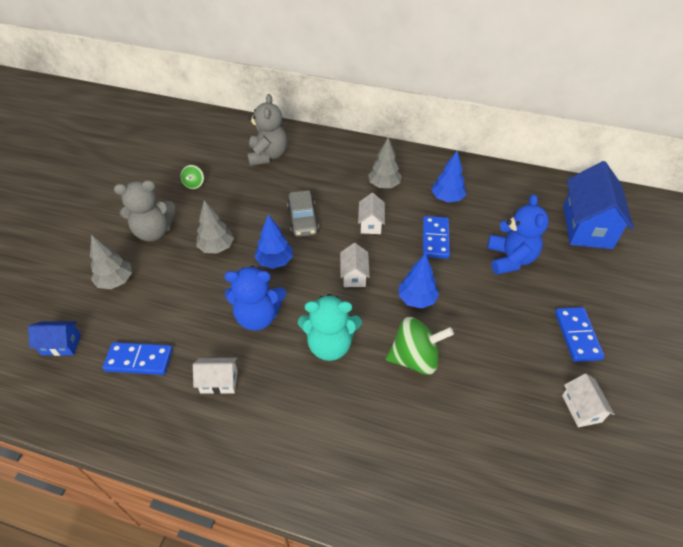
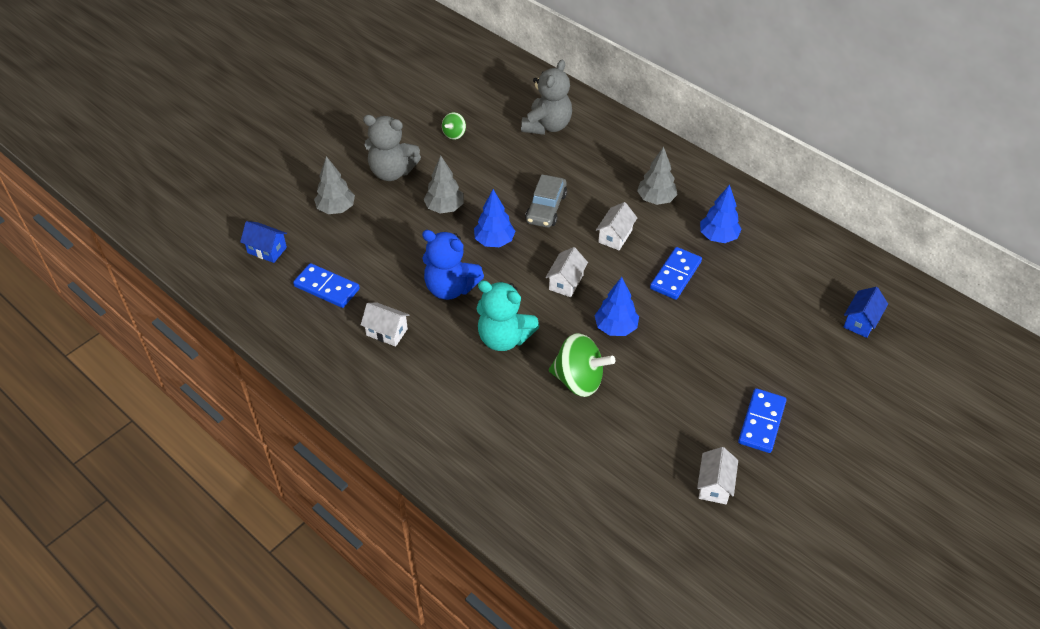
camera: 25 degrees right, 0 degrees up
blue teddy bear [487,194,549,275] -> none
blue house [563,161,634,249] -> blue house [844,287,888,338], size x0.49

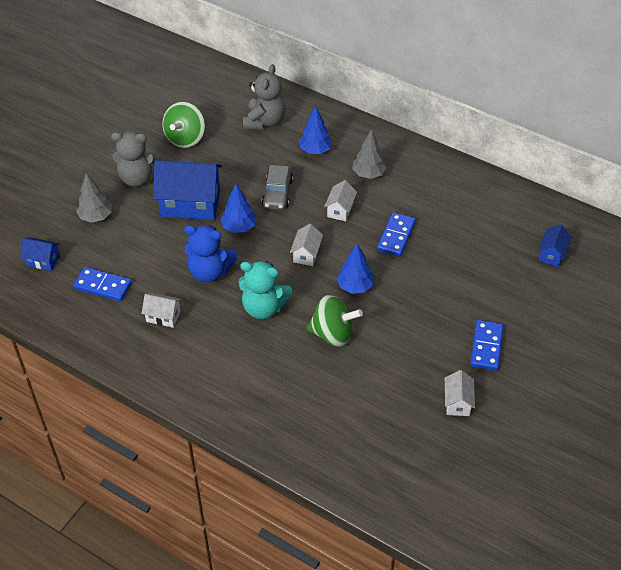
camera: 10 degrees left, 0 degrees up
grey tree [423,156,464,214] -> blue house [153,160,222,220]
green spinning top [442,112,466,140] -> green spinning top [162,102,205,148], size x1.93
blue tree [700,184,742,243] -> blue tree moved to [299,106,333,154]

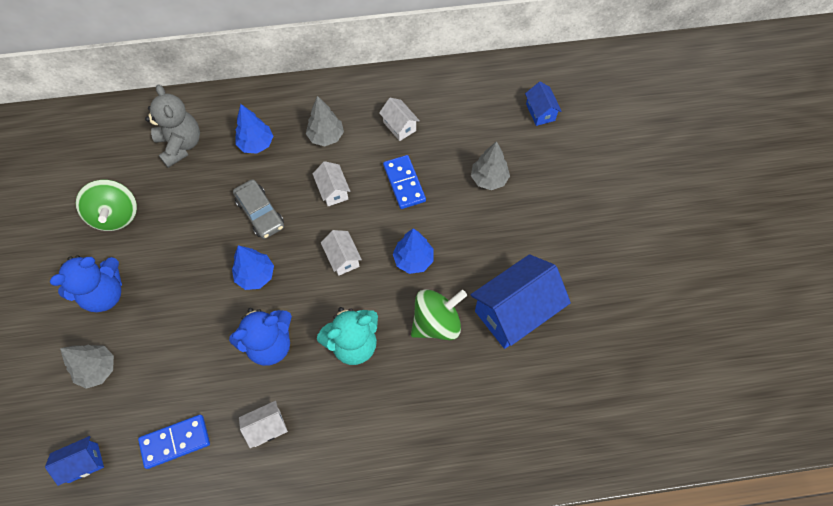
camera: 40 degrees left, 15 degrees up
grey teddy bear [111,131,161,187] -> blue teddy bear [50,255,122,312]
blue house [153,160,222,220] -> blue house moved to [470,254,571,349]
white house [445,370,475,416] -> white house moved to [379,98,420,141]
blue domino [470,320,503,370] -> none
none -> grey tree [471,141,510,190]

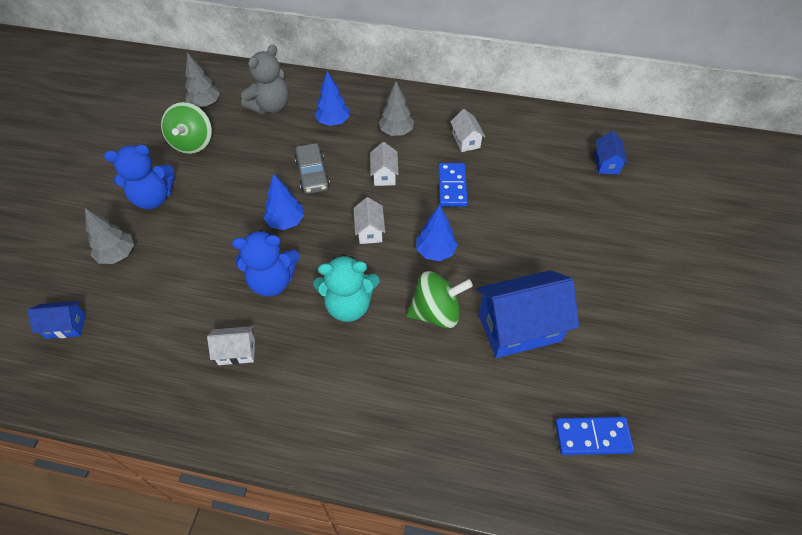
camera: 20 degrees right, 10 degrees down
blue domino [138,415,210,469] -> blue domino moved to [555,417,634,455]
grey teddy bear [145,84,200,168] -> grey teddy bear turned 45 degrees clockwise [241,45,288,114]
grey tree [471,141,510,190] -> grey tree moved to [185,52,220,107]

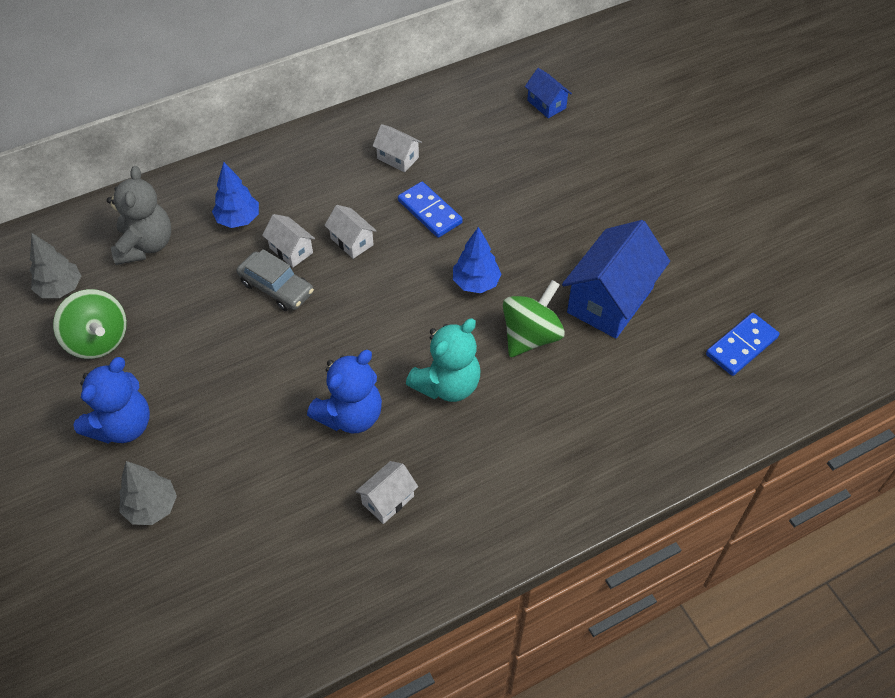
camera: 40 degrees left, 0 degrees up
blue house [28,301,86,339] -> none
blue tree [264,174,304,230] -> none
white house [354,197,385,244] -> white house moved to [262,214,315,267]
grey tree [379,82,414,136] -> none

